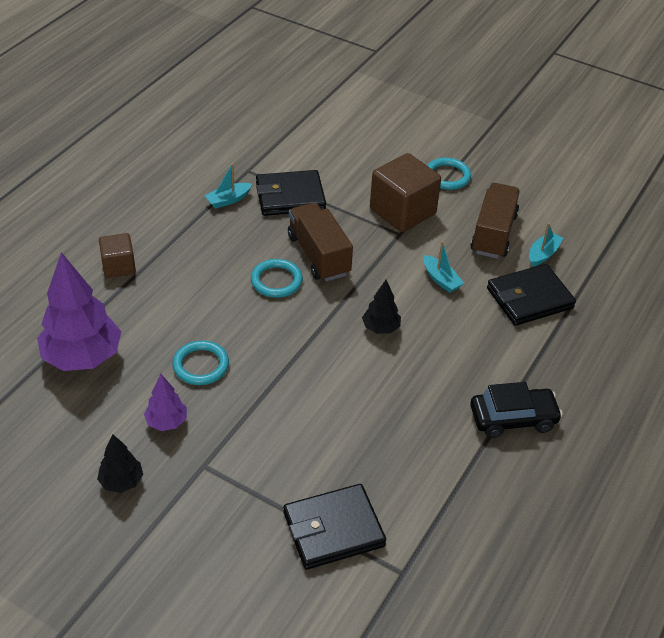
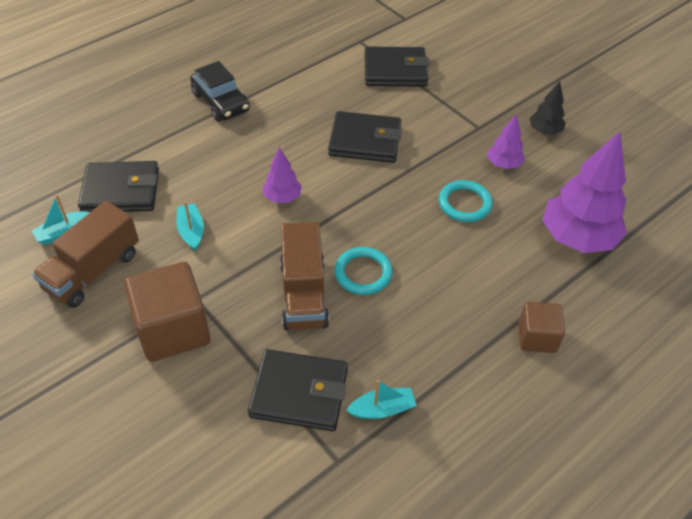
camera: 160 degrees left, 5 degrees up
black tree [362,280,401,334] -> purple tree [262,147,302,203]
turquoise ring [427,158,471,190] -> none
black car [470,382,563,438] -> black car turned 135 degrees counterclockwise [190,61,250,121]
none -> black wallet [328,111,402,163]

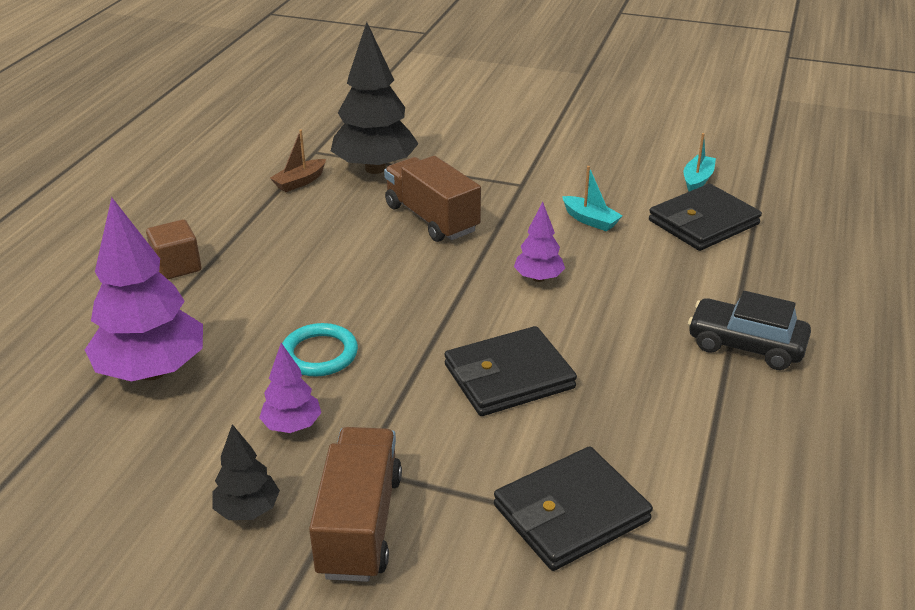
camera: 150 degrees right, 15 degrees down
brown truck [32,201,139,308] -> brown truck moved to [309,427,402,582]
brown cube [124,262,211,362] -> none
black wallet [248,349,348,431] -> black tree [331,22,419,174]
turquoise ring [335,247,393,295] -> none
turquoise boat [346,380,417,419] -> brown boat [270,130,326,192]

